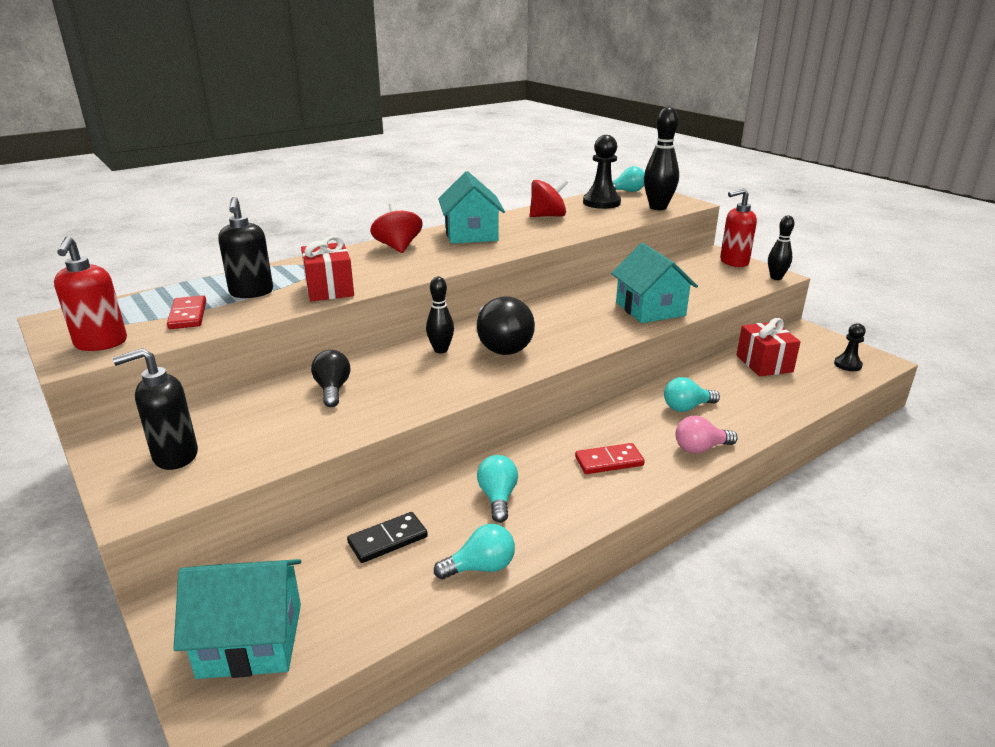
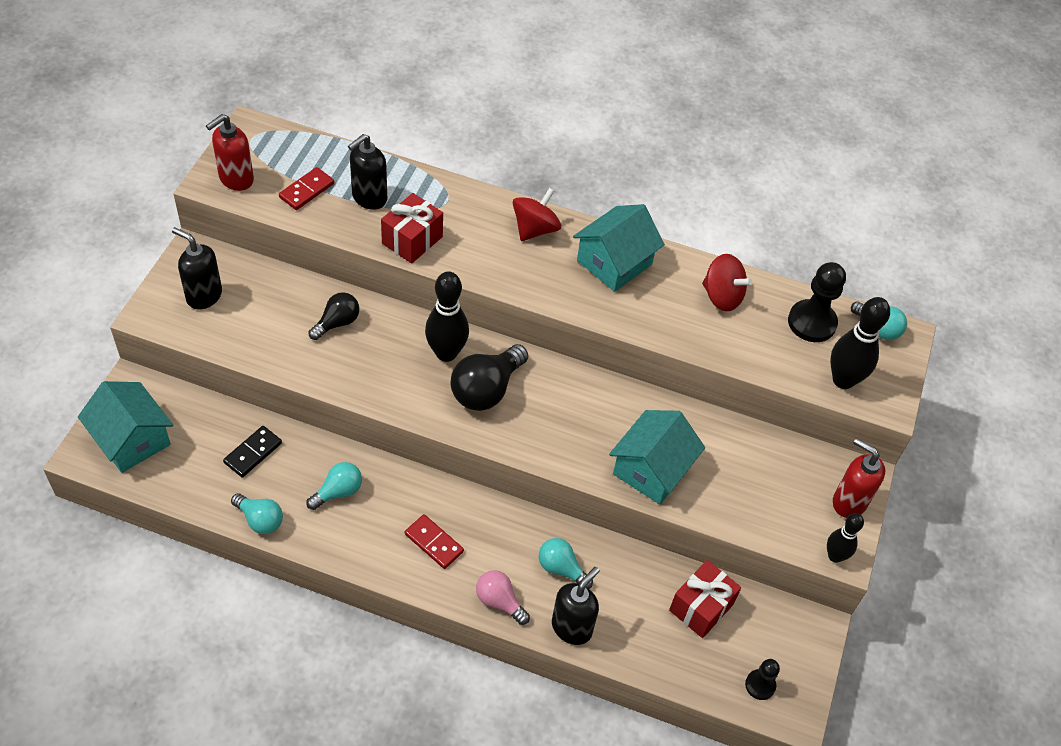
camera: 50 degrees right, 25 degrees up
black domino [347,512,428,563] -> black domino turned 75 degrees counterclockwise [223,426,282,477]
black bowling pin [426,277,454,353] -> black bowling pin [425,271,469,362], size x1.62
none -> black soap dispenser [552,567,600,645]

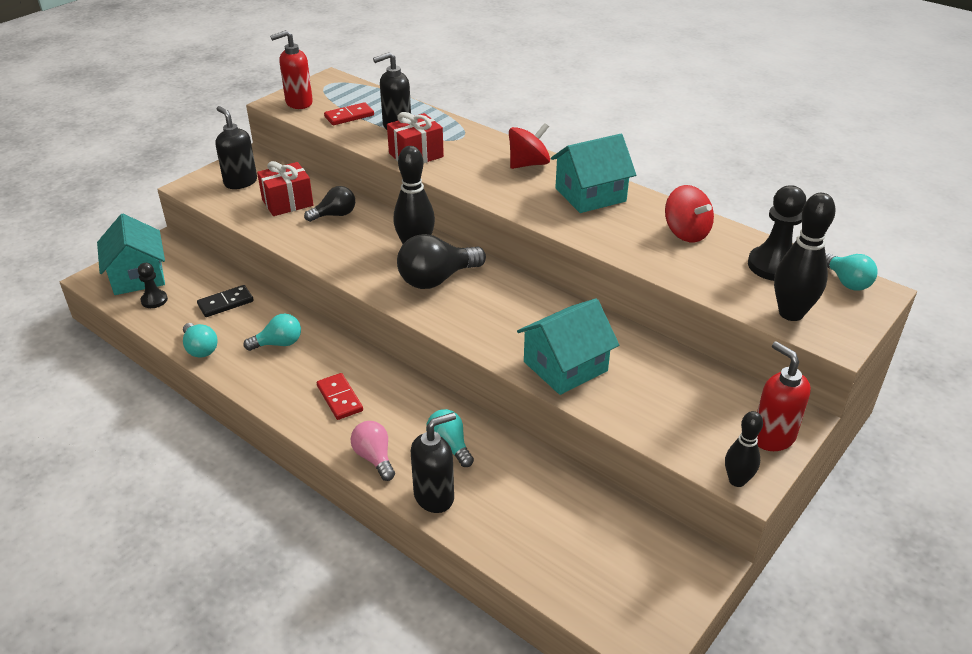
camera: 25 degrees right, 15 degrees down
red gift [669,560,741,638] -> red gift moved to [257,161,313,216]
black pawn [745,659,780,700] -> black pawn moved to [138,263,168,308]

